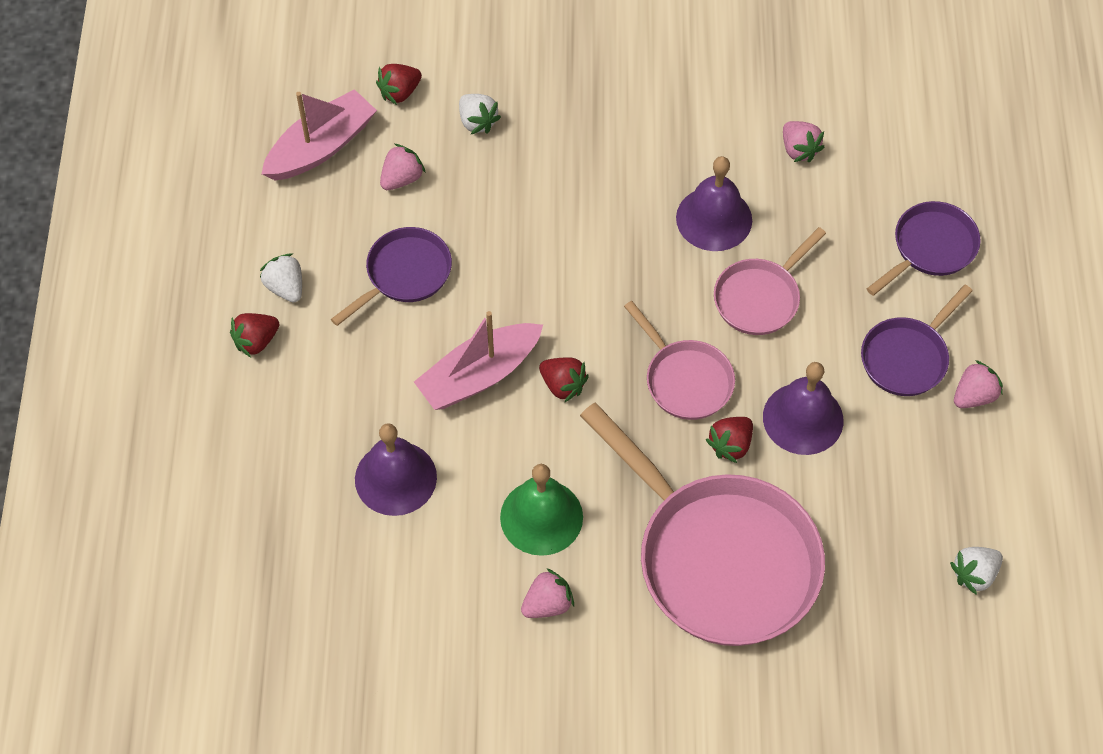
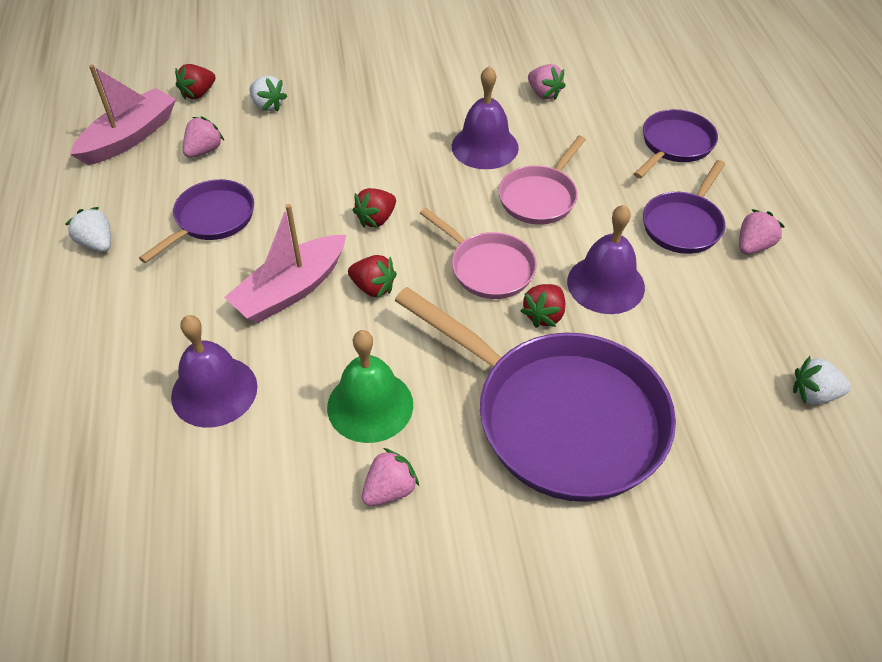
camera: 10 degrees left, 10 degrees down
red strawberry [230,313,279,357] -> red strawberry moved to [353,188,396,228]
pink pan [580,403,825,646] -> purple pan [394,287,676,502]
white strawberry [950,547,1003,595] -> white strawberry turned 45 degrees clockwise [793,356,851,405]

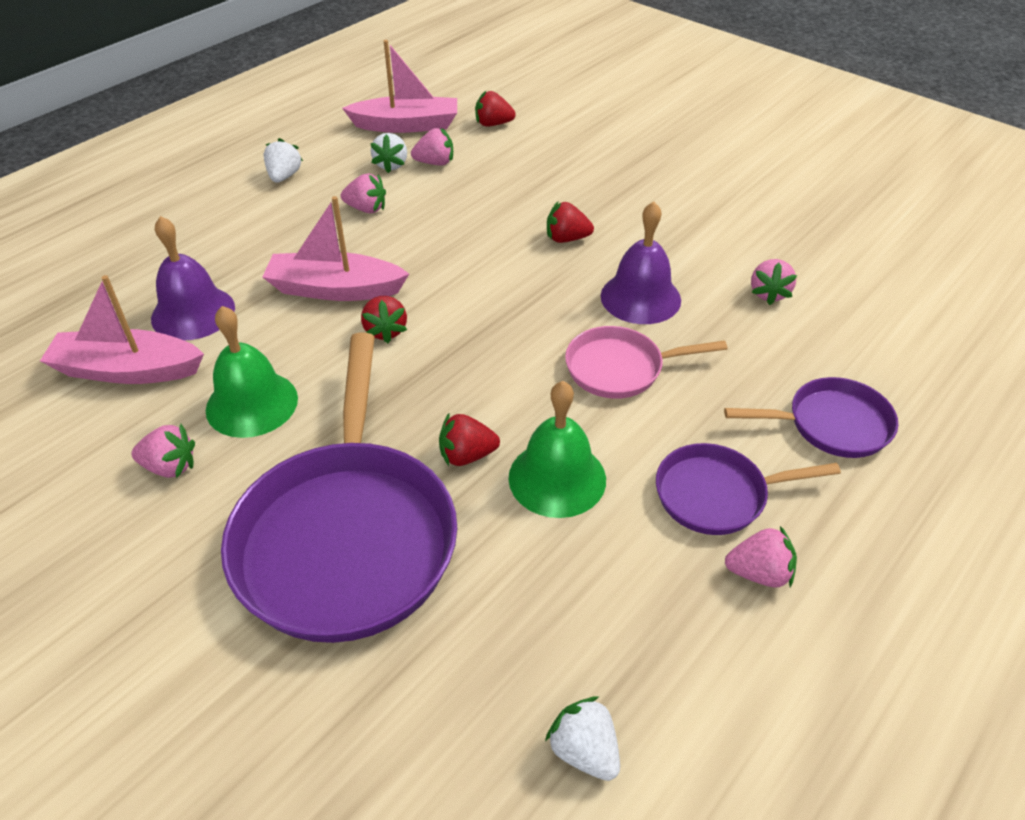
camera: 50 degrees right, 5 degrees down
purple pan [139,179,254,263] -> pink strawberry [341,173,386,213]
white strawberry [250,76,287,112] -> white strawberry moved to [370,133,407,173]
red strawberry [353,188,396,228] -> red strawberry moved to [547,202,594,243]
pink pan [420,208,537,299] -> none
purple bell [567,205,645,314] -> green bell [508,381,606,518]
none -> pink boat [40,275,204,384]

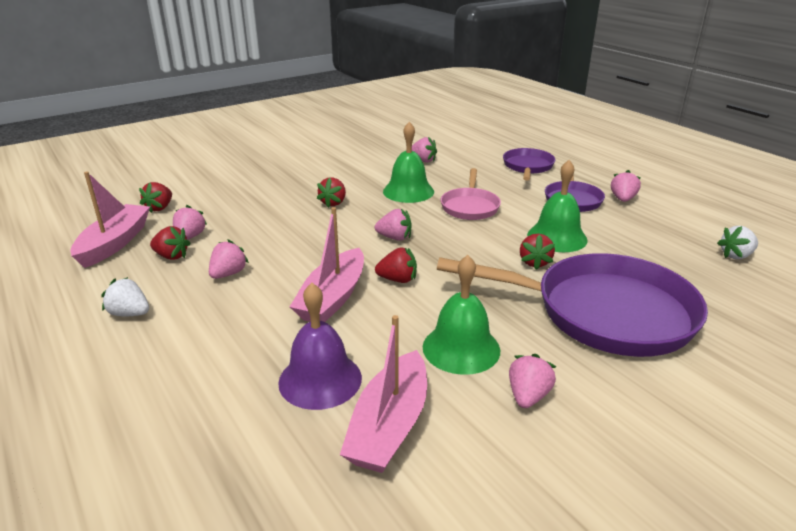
camera: 75 degrees left, 15 degrees down
white strawberry [370,133,407,173] -> red strawberry [150,226,190,260]
purple bell [601,201,681,324] -> green bell [383,122,434,203]
none -> pink strawberry [375,209,412,241]

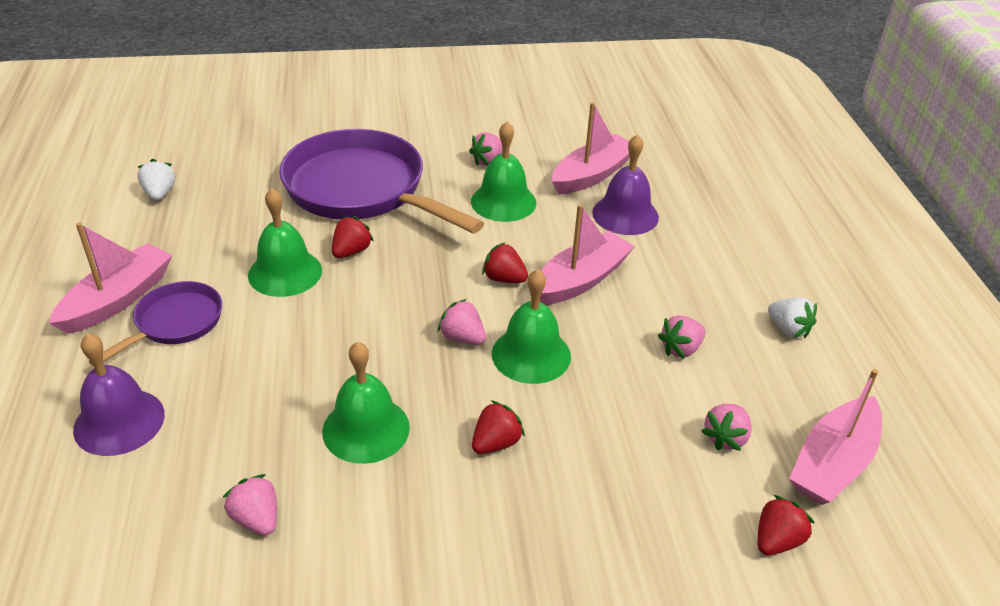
camera: 155 degrees left, 10 degrees up
red strawberry [150,226,190,260] -> none
pink pan [441,168,501,220] -> none
purple pan [503,148,555,181] -> purple bell [73,333,165,456]
pink strawberry [611,170,641,202] -> pink boat [49,222,173,334]
white strawberry [717,226,758,259] -> white strawberry turned 105 degrees counterclockwise [137,159,175,201]
none -> green bell [492,269,571,384]

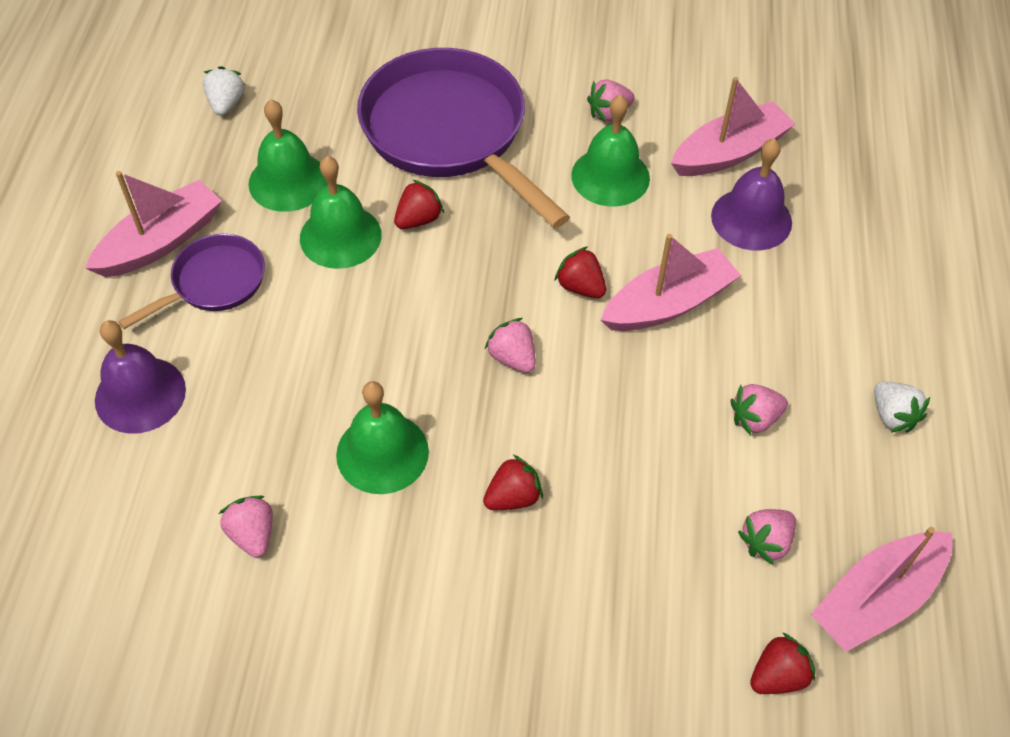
camera: 15 degrees right, 15 degrees up
green bell [492,269,571,384] -> green bell moved to [249,99,327,212]

